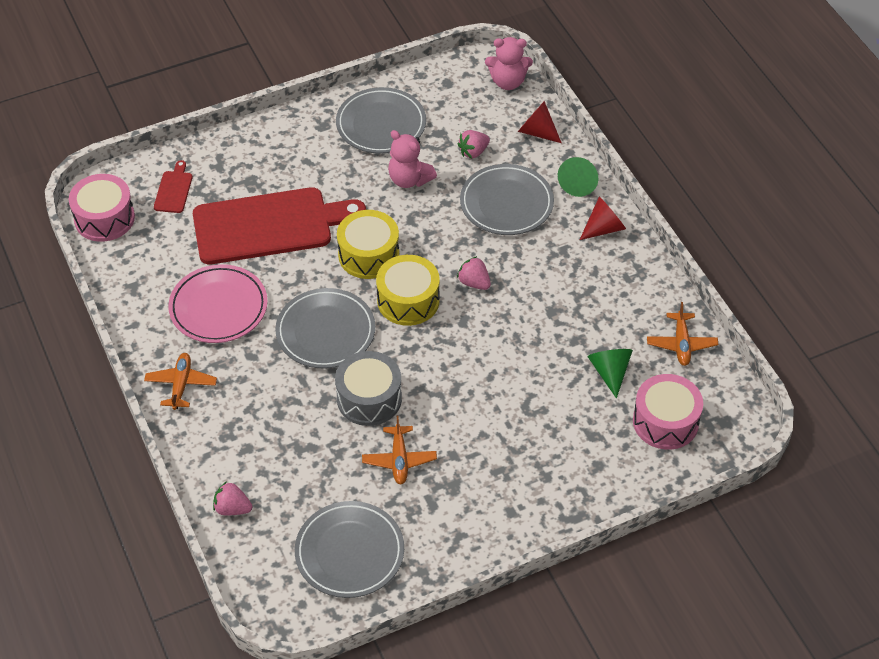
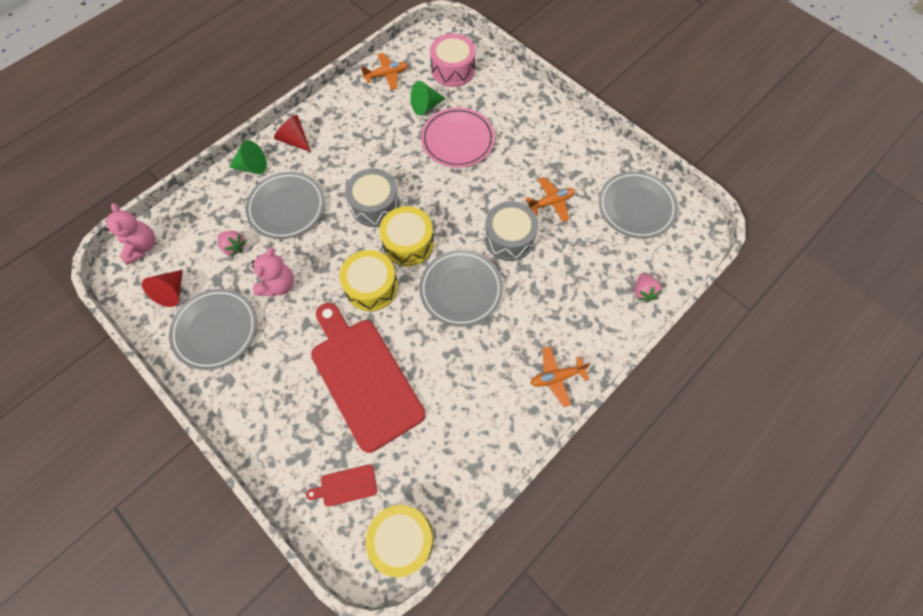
camera: 110 degrees left, 15 degrees up
pink drum [69,174,135,242] -> yellow drum [366,505,434,577]
pink plate [168,264,268,343] -> pink plate moved to [421,107,495,168]
pink strawberry [457,256,491,290] -> grey drum [345,168,400,227]
red cone [518,101,561,143] -> red cone moved to [142,270,183,307]

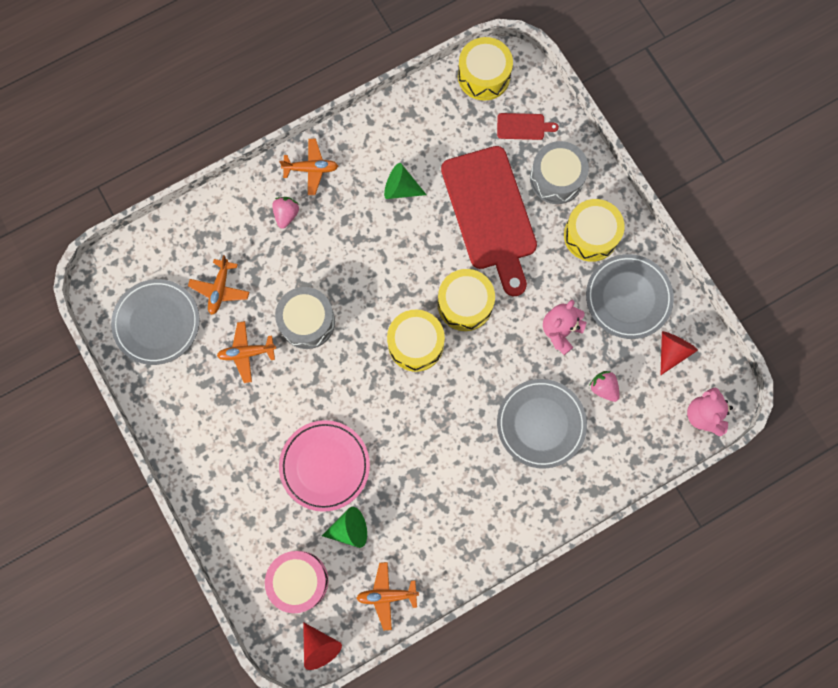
camera: 165 degrees left, 10 degrees up
green cone [229,140,267,174] -> green cone moved to [384,163,427,199]
red cone [274,115,311,152] -> red cone moved to [303,622,342,670]
grey drum [345,168,400,227] -> grey drum moved to [530,141,589,204]
grey plate [419,250,503,327] -> none
pink strawberry [634,273,662,303] -> pink strawberry moved to [272,197,299,229]
none -> orange plane [188,255,249,315]
none -> yellow drum [564,199,625,262]

